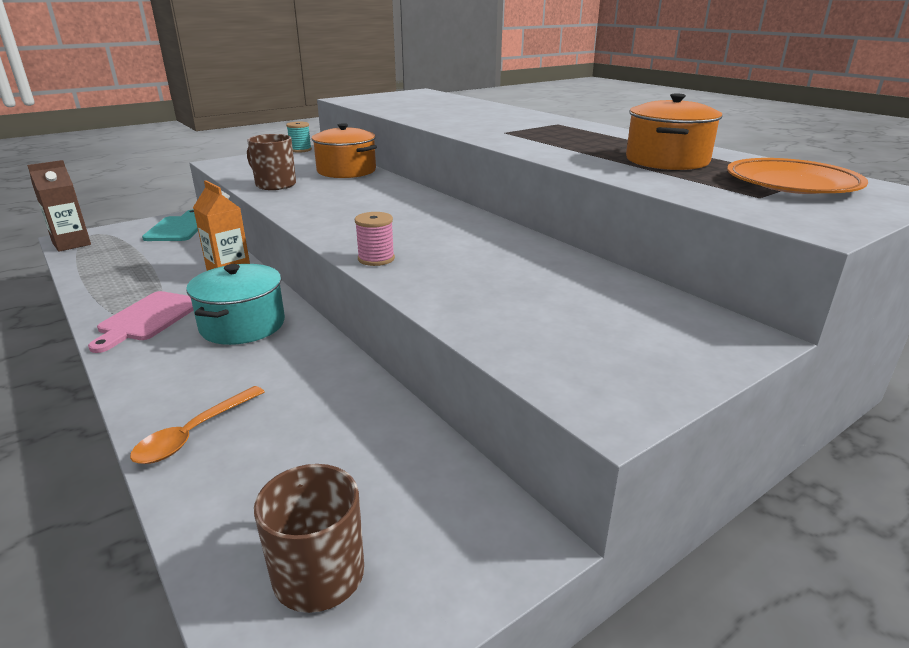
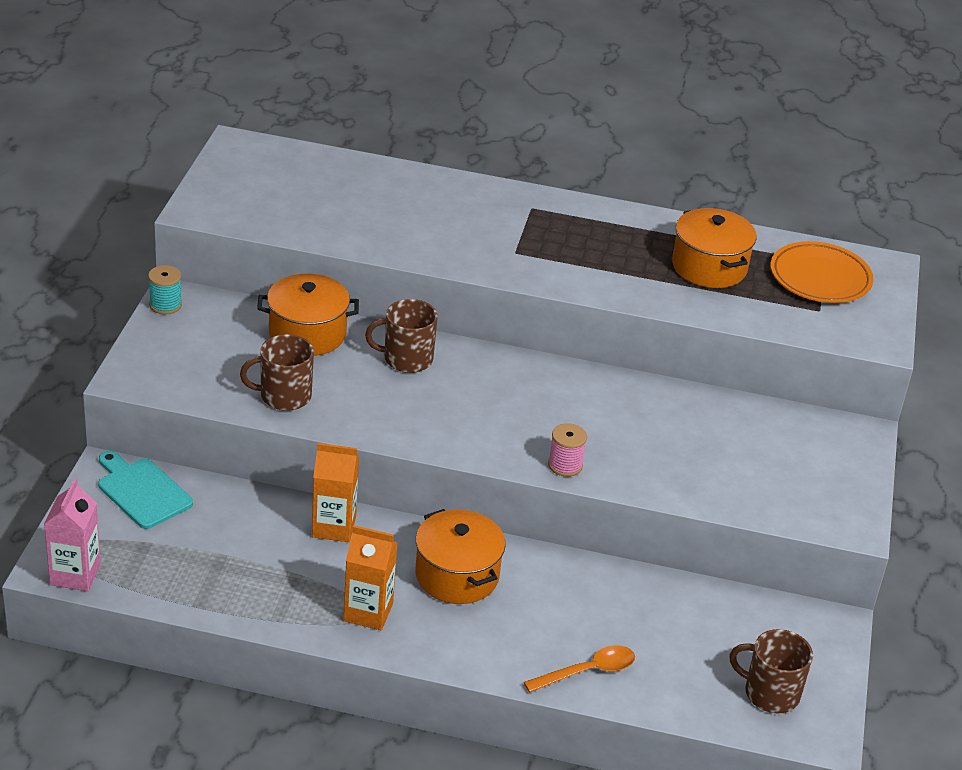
camera: 45 degrees left, 10 degrees up
brown carton [27,160,91,252] -> pink carton [44,478,101,591]
pink cutting board [88,291,194,353] -> orange carton [343,525,398,630]
orange spoon [130,386,265,464] -> orange spoon turned 105 degrees counterclockwise [524,646,635,693]
turquoise pot [186,264,285,345] -> orange pot [415,509,505,604]
none -> brown mug [365,299,438,373]

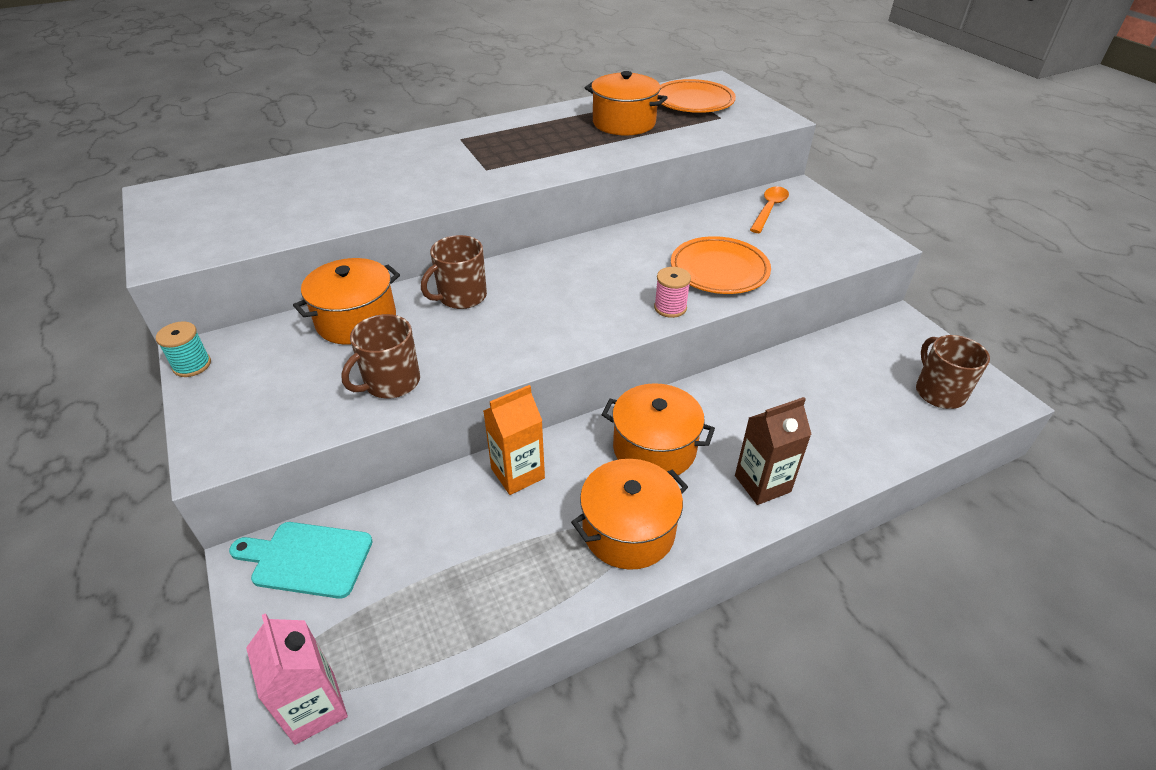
camera: 35 degrees left, 5 degrees up
orange carton [343,525,398,630] -> orange pot [571,459,688,570]
orange spoon [524,646,635,693] -> orange spoon moved to [750,186,789,233]
brown mug [729,629,813,714] -> brown mug turned 90 degrees clockwise [916,335,990,409]
none -> orange plate [671,236,771,294]
none -> brown carton [735,397,812,505]

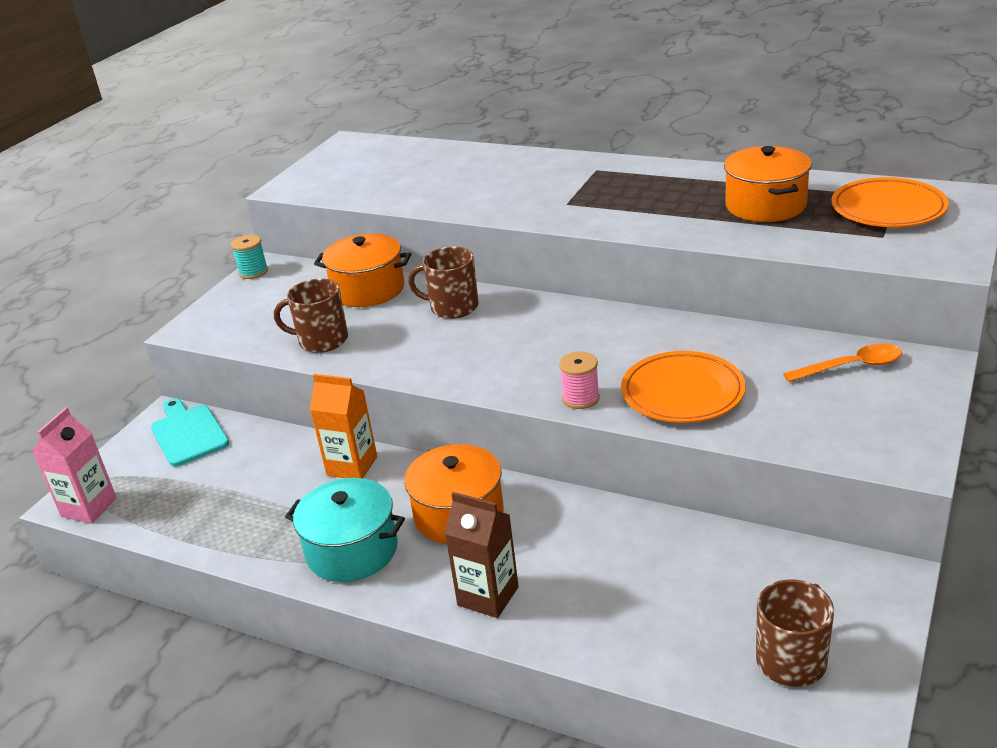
camera: 55 degrees right, 10 degrees down
orange pot [571,459,688,570] -> turquoise pot [285,478,405,582]

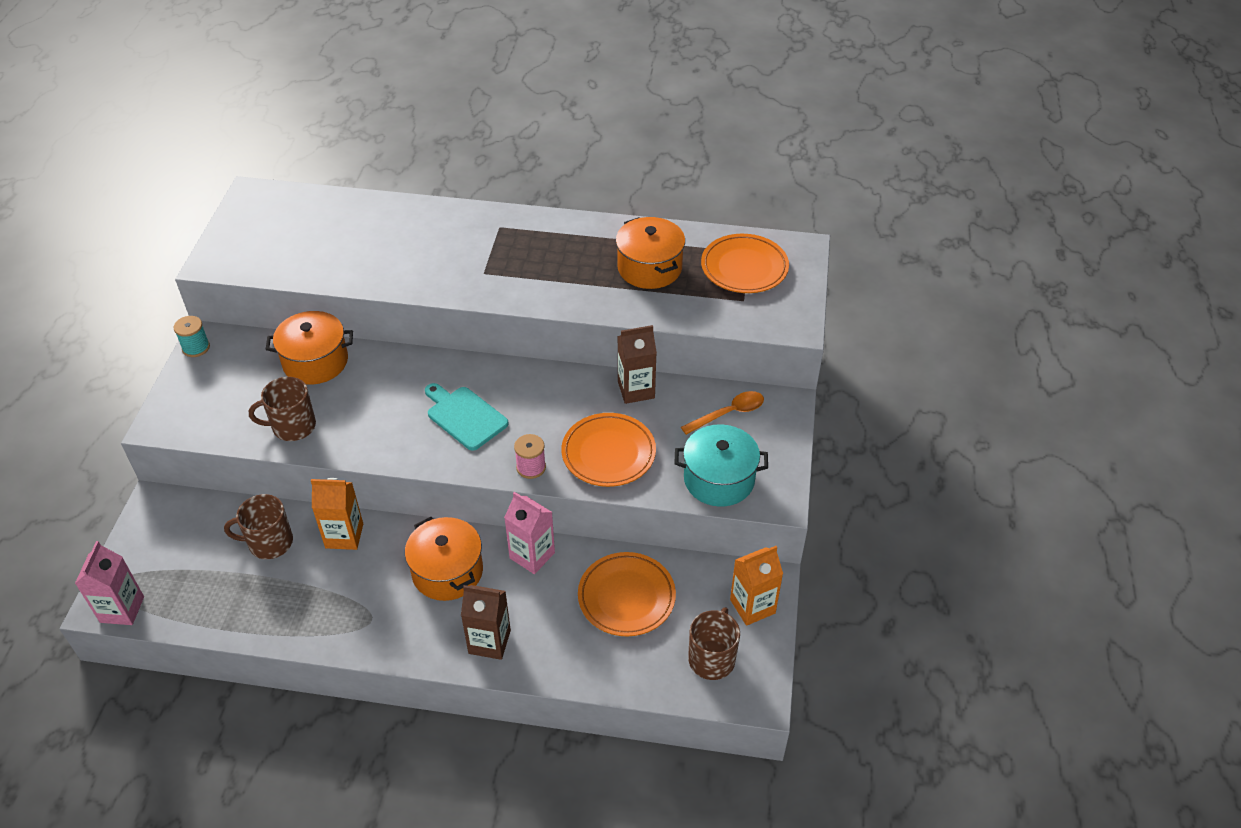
camera: 20 degrees left, 15 degrees up
turquoise cutting board [151,398,229,467] -> turquoise cutting board moved to [425,383,509,451]
turquoise pot [285,478,405,582] -> turquoise pot moved to [674,424,768,507]
brown mug [408,247,479,319] -> brown mug moved to [224,494,293,559]
none -> pink carton [504,492,555,574]
none -> orange plate [578,552,676,637]
none -> brown carton [617,325,657,404]
none -> orange carton [730,546,783,626]

